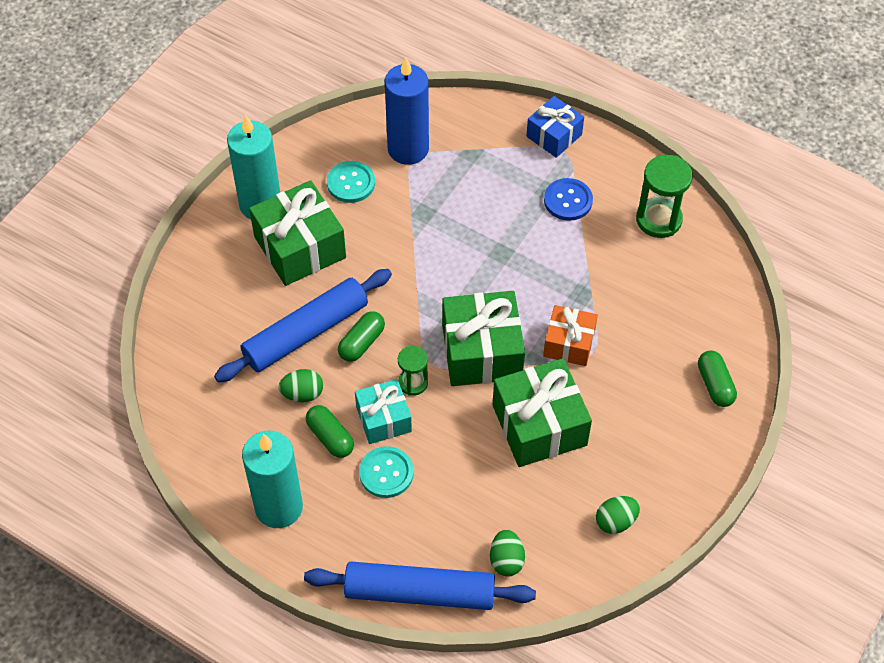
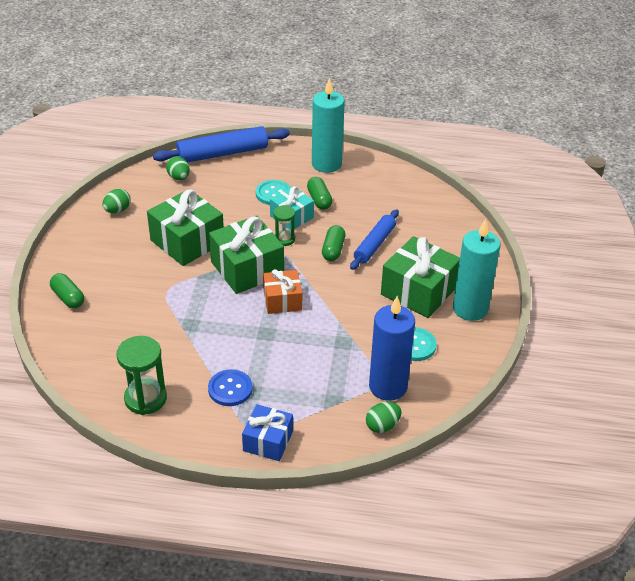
camera: 155 degrees right, 15 degrees down
blue rolling pin [214,269,392,382] -> blue rolling pin [350,209,399,270], size x0.66
green egg [279,369,323,402] -> green egg moved to [366,402,402,433]
green capsule [306,405,354,458] -> green capsule turned 45 degrees clockwise [307,177,332,210]
orange gift [543,305,598,366] -> orange gift moved to [263,269,302,314]

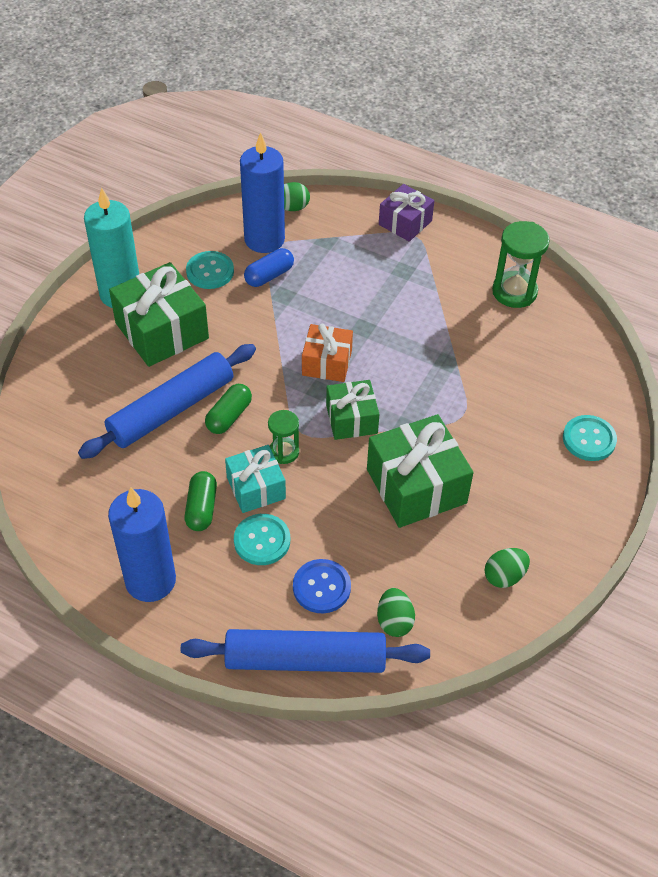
camera: 160 degrees left, 10 degrees up
green capsule [50,273,84,309] -> turquoise button [563,415,617,461]
blue button [208,369,253,406] -> blue button moved to [293,559,351,613]
green gift [209,216,284,294] -> green gift [326,380,380,440], size x0.61
blue gift [242,404,293,461] -> purple gift [379,184,434,242]
turquoise candle [312,78,345,173] -> blue candle [108,487,176,602]
blue rolling pin [350,209,399,270] -> blue rolling pin [78,344,256,459], size x1.52
none -> blue capsule [244,248,294,287]

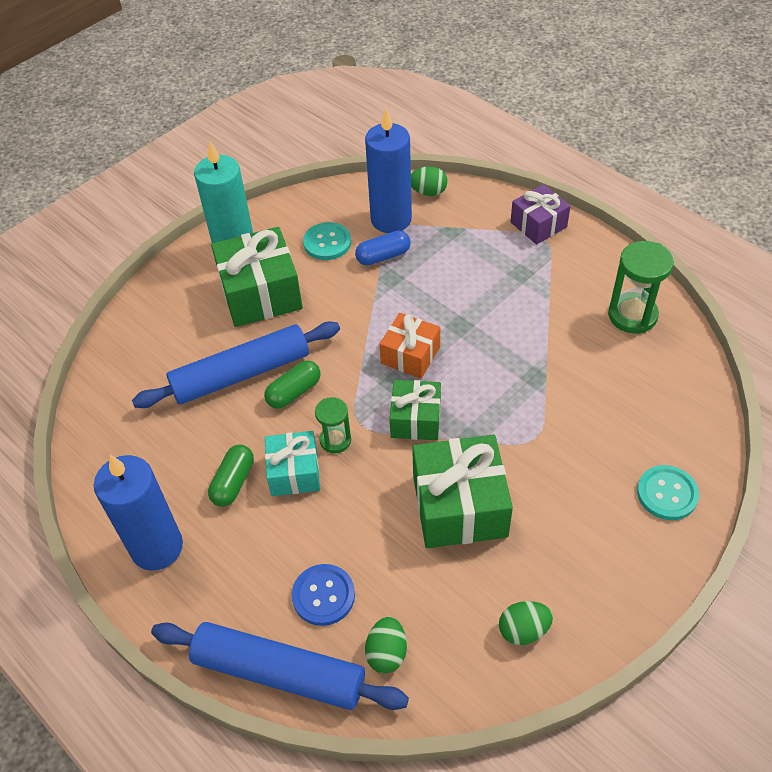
camera: 20 degrees right, 0 degrees up
turquoise button [234,514,290,565] -> none

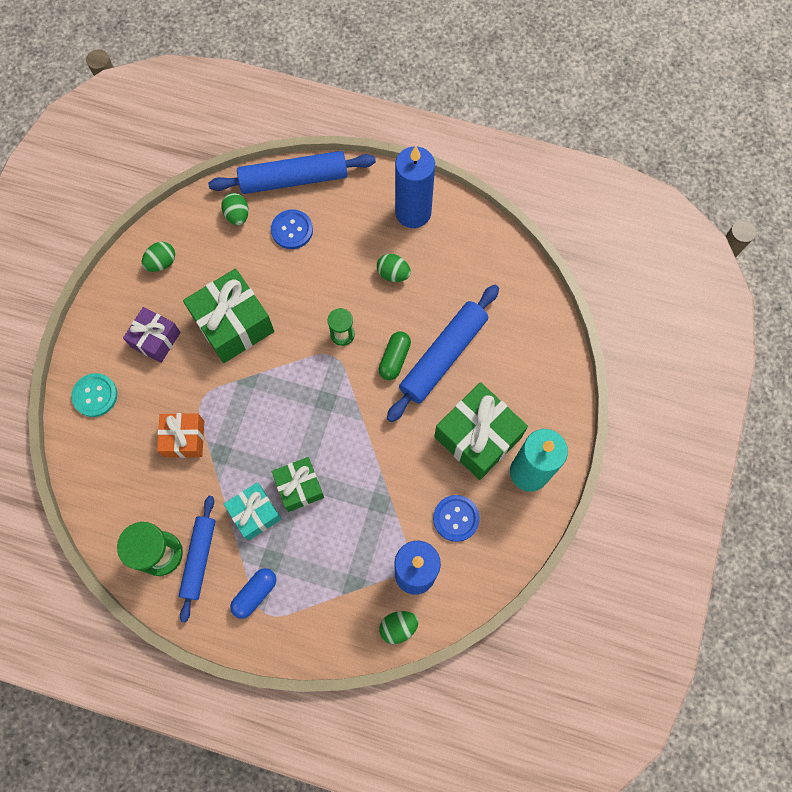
camera: 150 degrees right, 20 degrees up
green capsule [208,444,254,507] -> green egg [377,254,411,282]
turquoise gift [265,431,320,496] -> turquoise gift moved to [224,482,281,541]
turquoise button [303,222,351,260] -> blue button [433,495,480,542]
blue capsule [355,231,411,265] -> blue capsule moved to [230,568,276,619]
orange gift [380,313,440,378] -> orange gift moved to [157,413,204,458]
green gift [390,380,441,440] -> green gift moved to [272,457,324,512]
purple gift [511,184,570,244] -> purple gift moved to [123,307,181,363]
none -> blue rolling pin [179,496,216,623]

